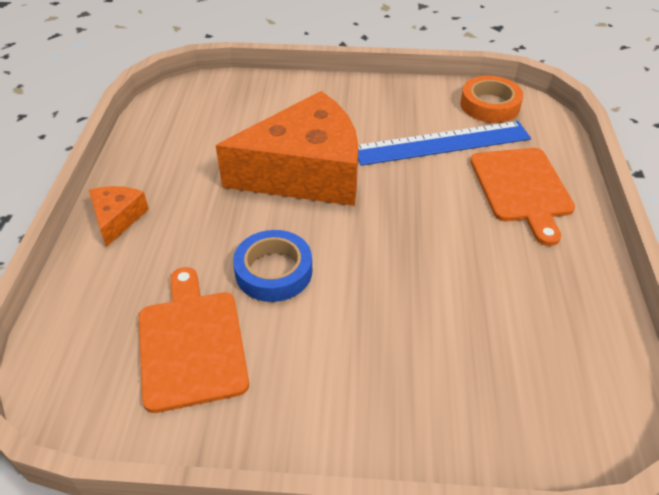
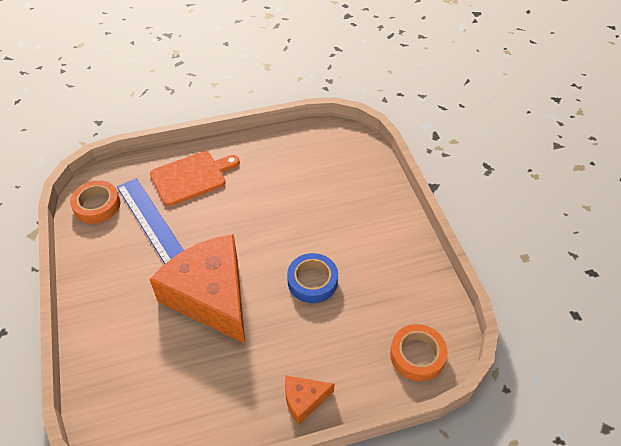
camera: 110 degrees left, 5 degrees up
orange cutting board [139,267,249,413] -> none
none -> orange tape [390,324,448,381]

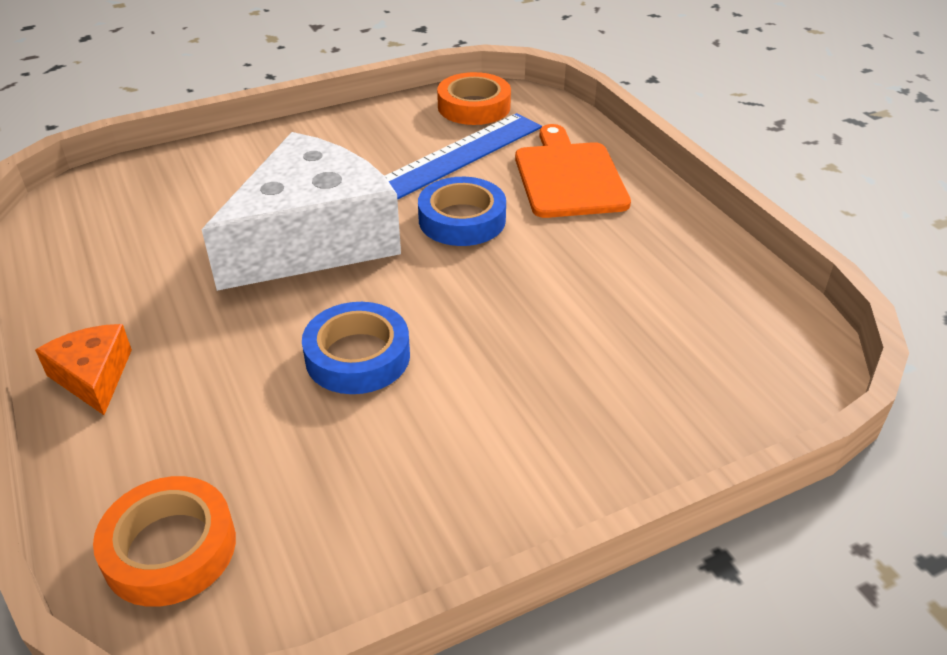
camera: 80 degrees right, 10 degrees down
orange cheese [149,234,245,344] -> white cheese [202,132,401,291]
orange cutting board [150,151,240,206] -> orange cutting board turned 150 degrees counterclockwise [515,124,631,218]
none -> blue tape [418,177,506,246]

